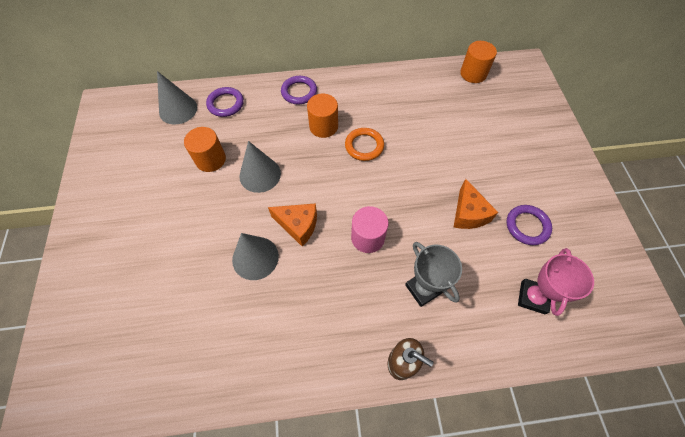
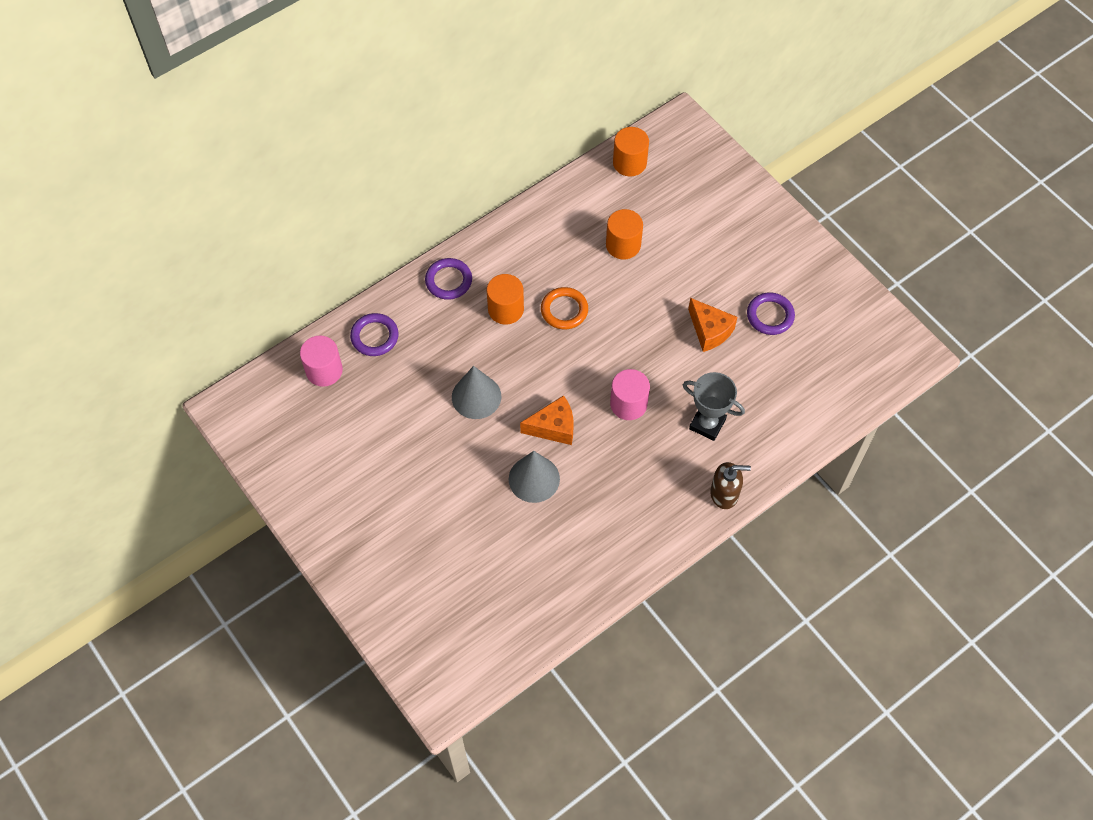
camera: 30 degrees left, 0 degrees up
grey cone [157,71,197,125] -> pink cylinder [300,336,343,387]
orange cylinder [184,127,226,172] -> orange cylinder moved to [606,209,643,259]
pink trophy [518,248,594,316] -> none

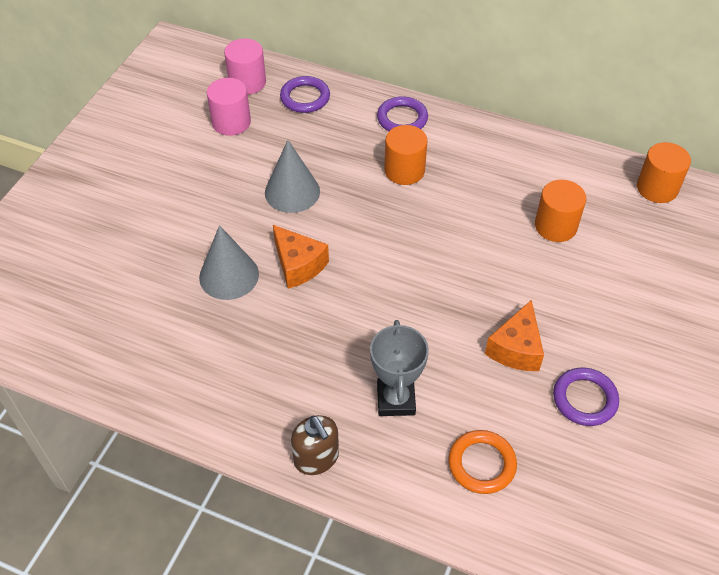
camera: 60 degrees right, 10 degrees down
orange ring [541,287,588,329] -> orange ring moved to [449,430,517,494]
pink cylinder [610,369,650,420] -> pink cylinder moved to [207,78,251,136]

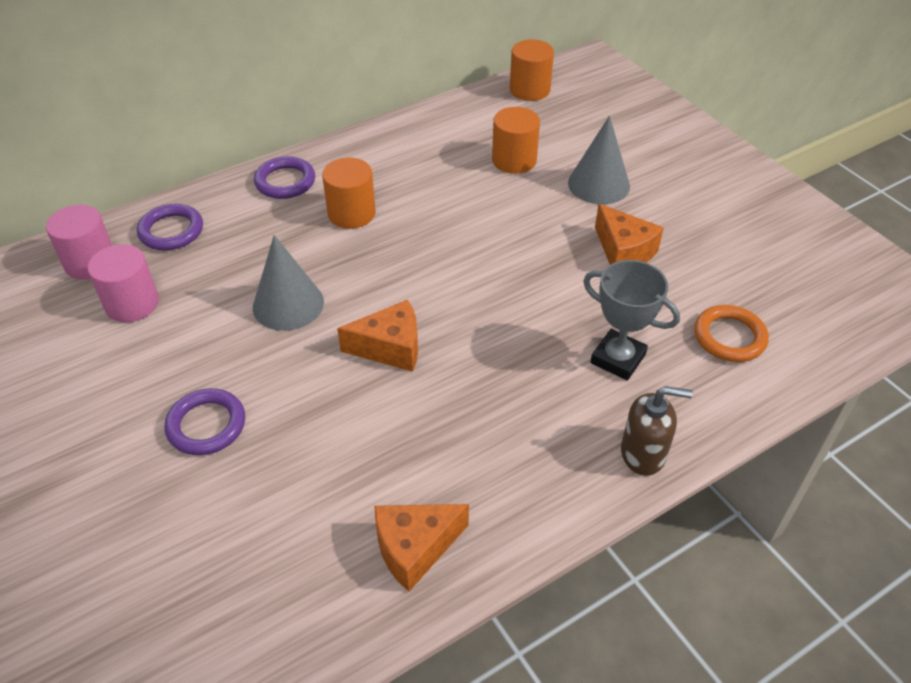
camera: 55 degrees left, 5 degrees down
grey cone [199,225,259,300] -> grey cone moved to [568,116,630,204]
purple ring [553,367,619,426] -> purple ring moved to [164,388,245,455]
none -> orange cheese [375,504,469,592]

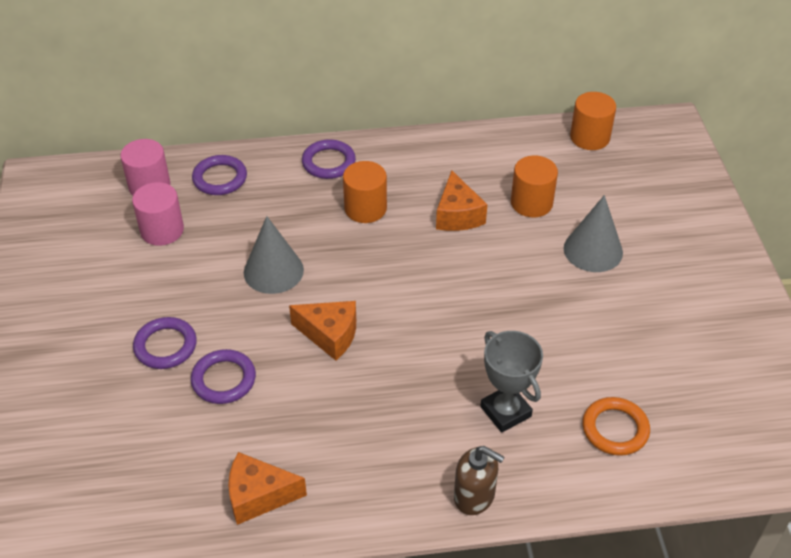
camera: 25 degrees right, 0 degrees up
orange cheese [595,204,664,265] -> orange cheese moved to [436,170,488,231]
none -> purple ring [191,349,256,404]

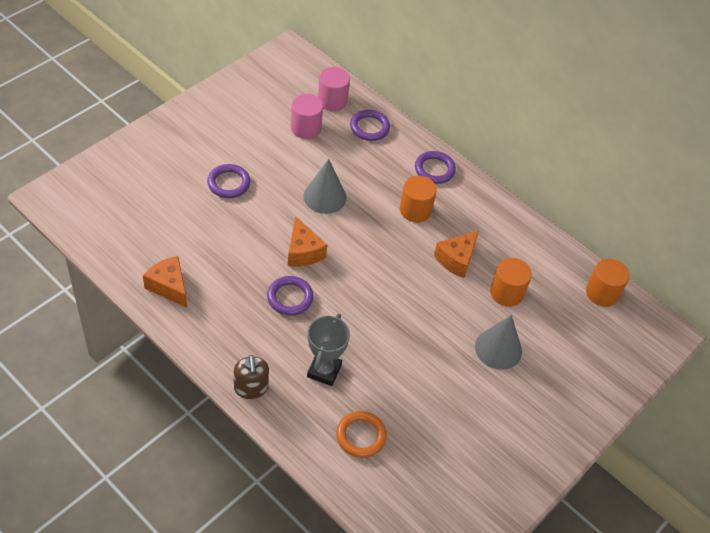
camera: 45 degrees right, 5 degrees up
purple ring [191,349,256,404] -> purple ring moved to [267,276,314,316]

